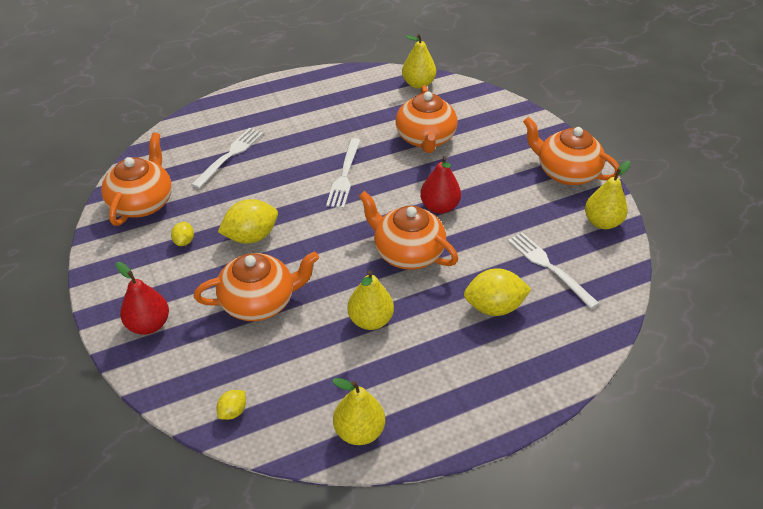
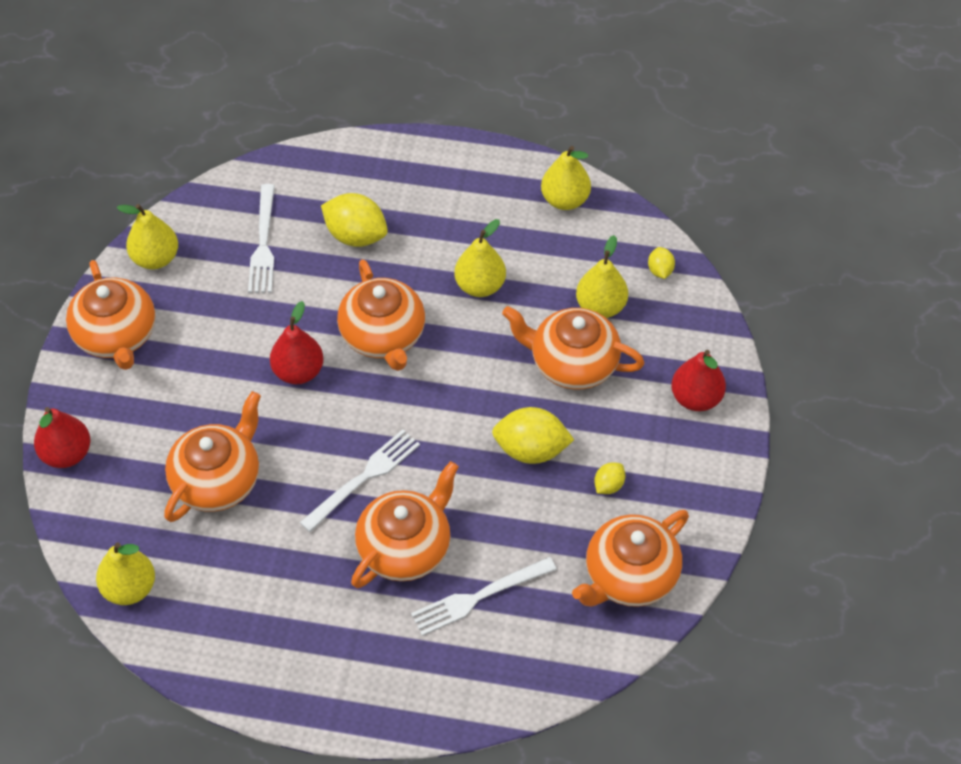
camera: 145 degrees left, 10 degrees up
yellow lemon [217,390,246,420] -> yellow lemon turned 75 degrees counterclockwise [648,247,675,279]
none -> red pear [34,407,90,468]
none -> orange teapot [351,461,459,588]
none -> yellow pear [576,235,628,318]

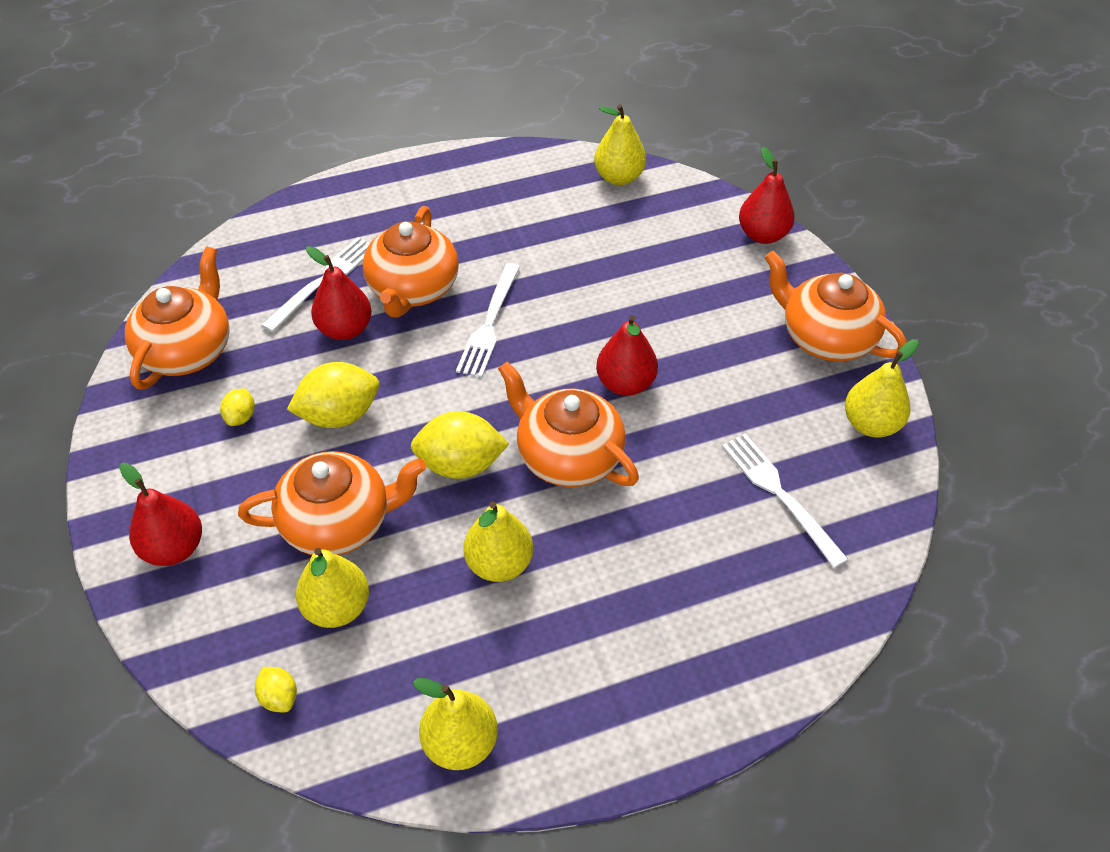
camera: 150 degrees right, 5 degrees down
orange teapot [164,391,261,522] -> none
yellow lemon [321,193,388,247] -> yellow lemon moved to [411,411,509,479]
none -> red pear [306,246,372,340]

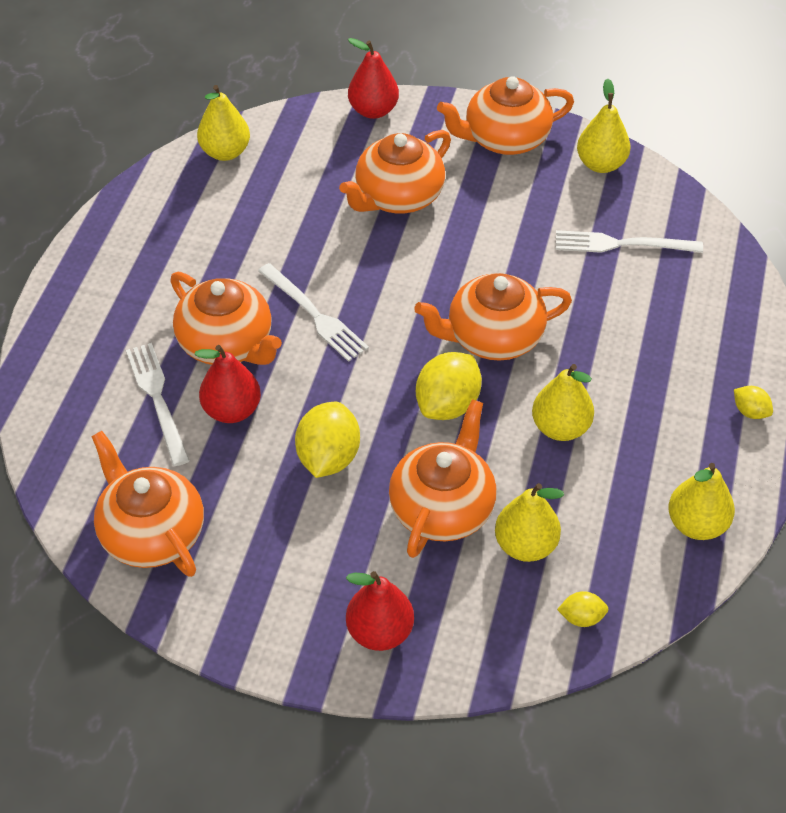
camera: 55 degrees left, 0 degrees up
yellow lemon [220,388,255,426] -> yellow lemon moved to [734,386,773,419]
red pear [596,315,658,396] -> none
none -> orange teapot [339,130,451,214]

